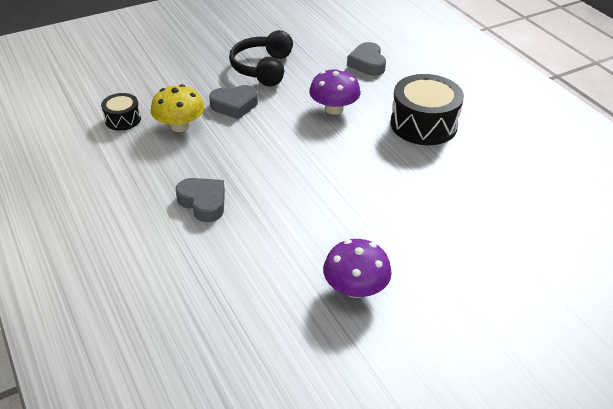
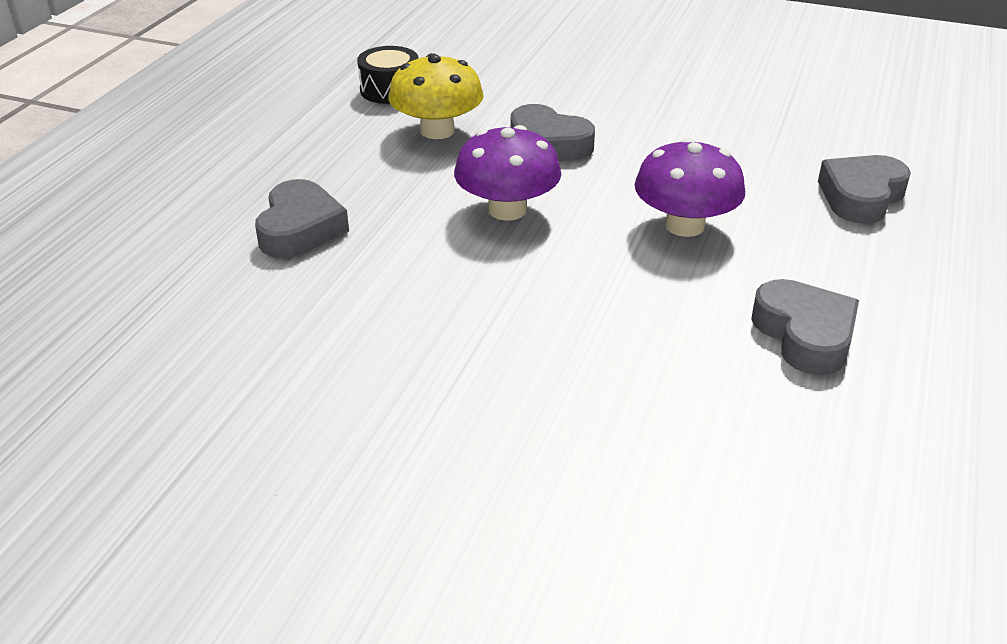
camera: 50 degrees right, 5 degrees down
black headphones [229,30,293,86] -> none
purple mushroom [323,239,392,298] -> purple mushroom moved to [454,125,561,221]
black drum [391,74,464,145] -> grey heart [751,279,859,375]

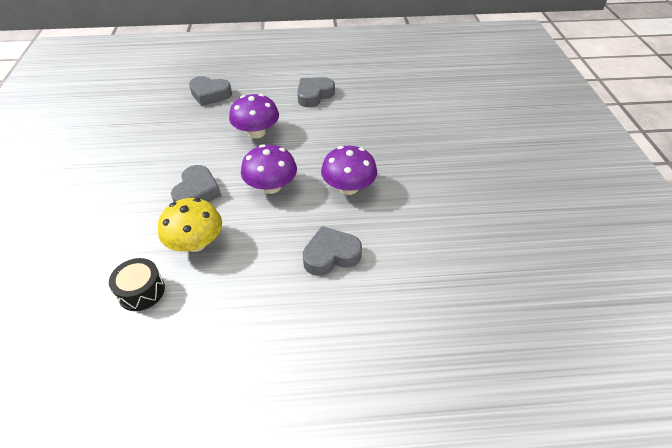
camera: 115 degrees left, 10 degrees up
none -> purple mushroom [321,146,377,195]

